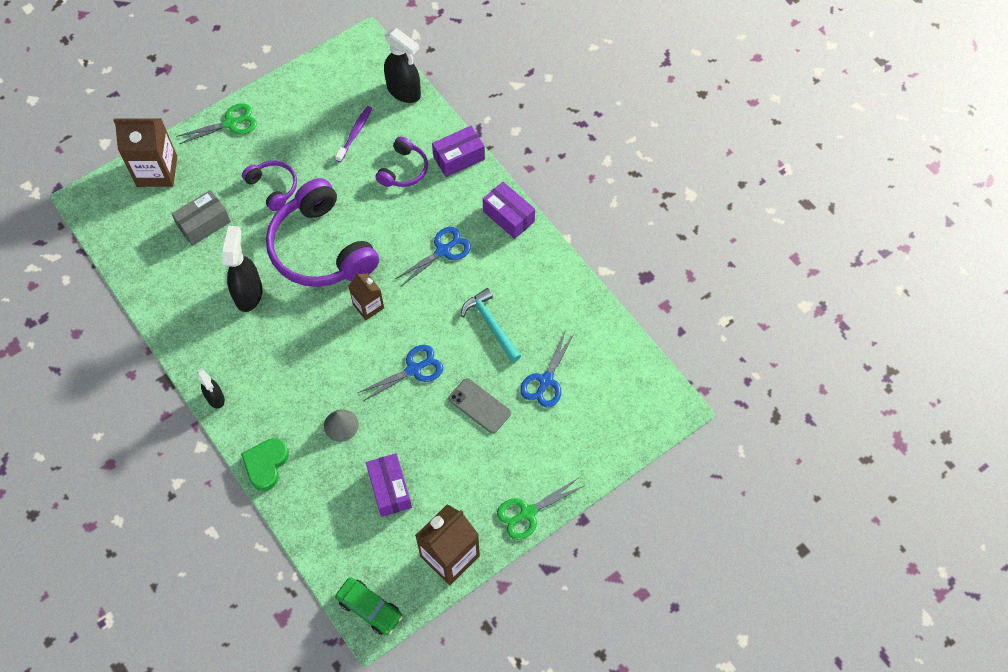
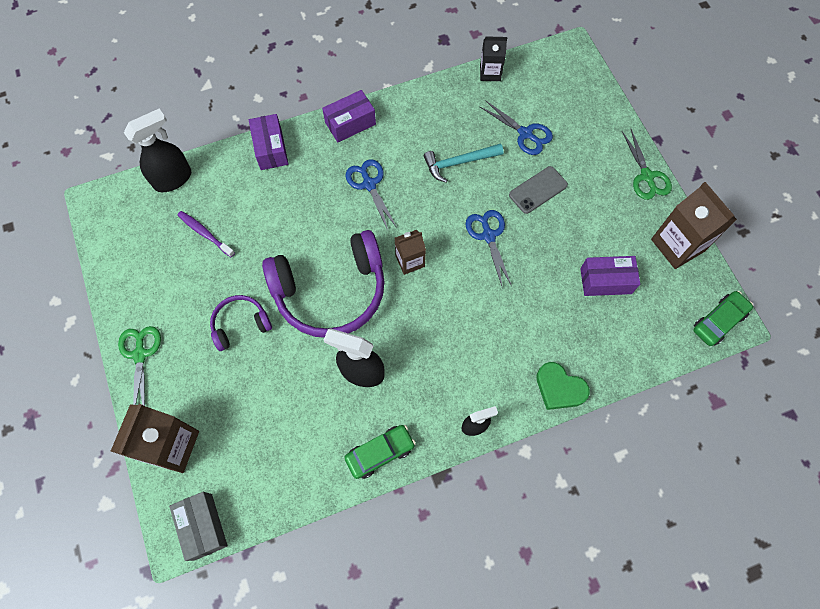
camera: 75 degrees left, 5 degrees up
grey box [172,190,231,246] -> grey box moved to [169,492,228,561]
grey cone [324,409,359,442] -> none
purple headphones [375,136,428,187] -> none
none -> green car [344,425,416,479]
none -> black carton [480,36,507,81]

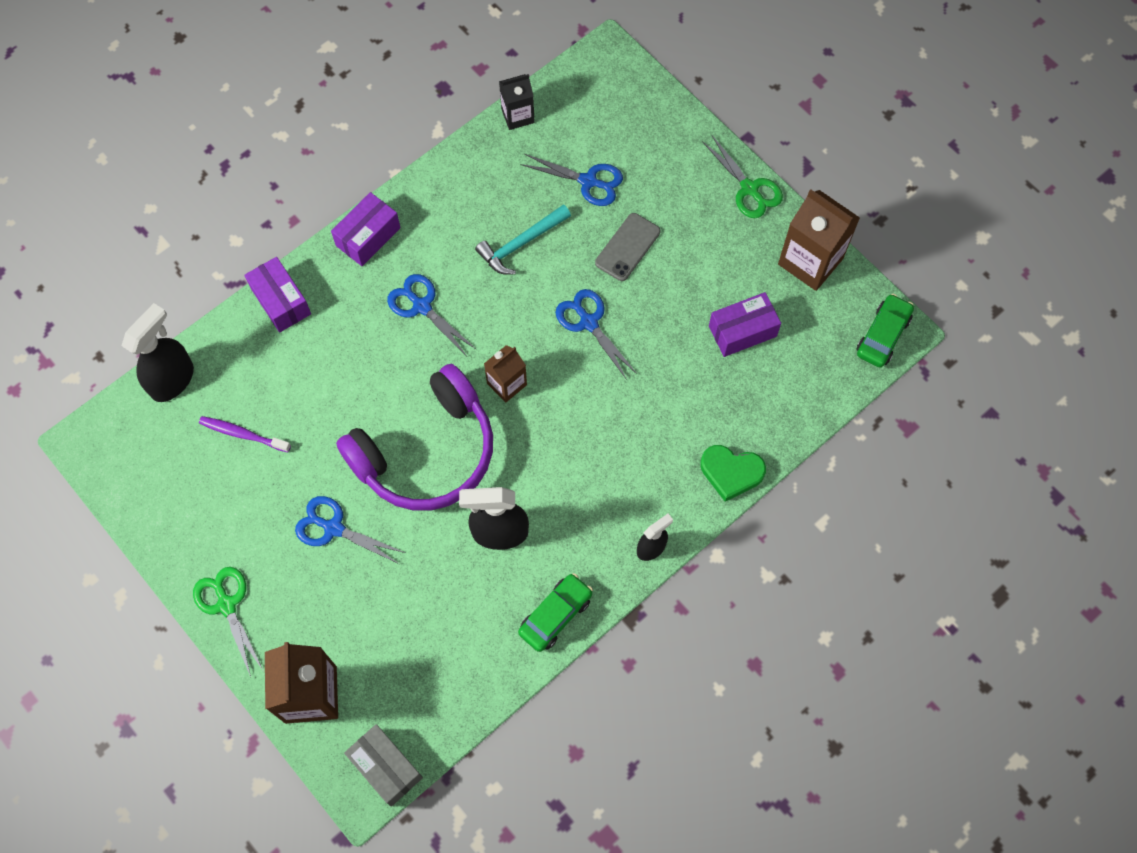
camera: 20 degrees left, 0 degrees up
purple headphones [210,295,272,351] -> blue scissors [295,496,405,564]

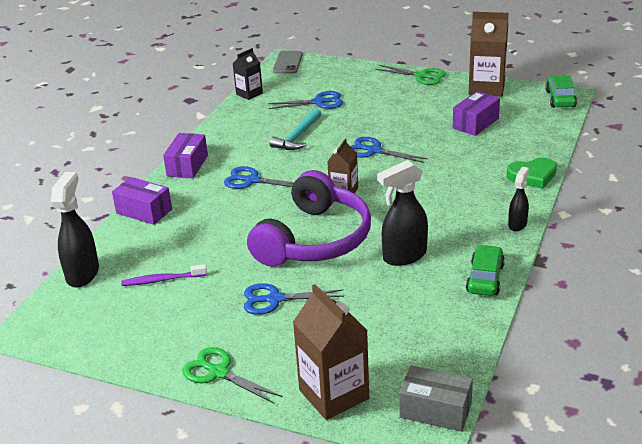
camera: 25 degrees left, 35 degrees down
grey phone [595,213,661,281] -> grey phone moved to [273,51,303,74]

